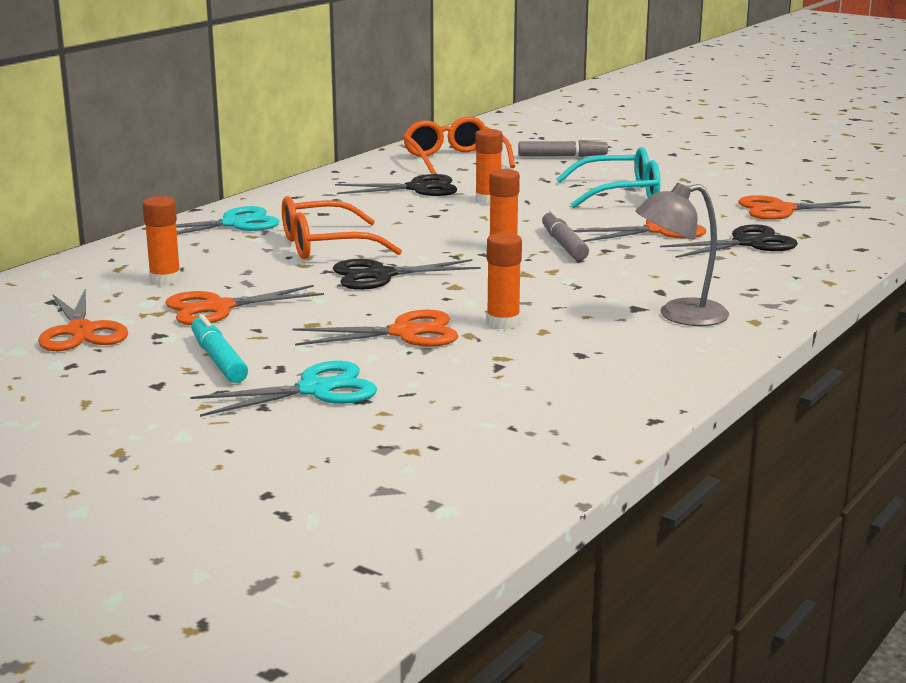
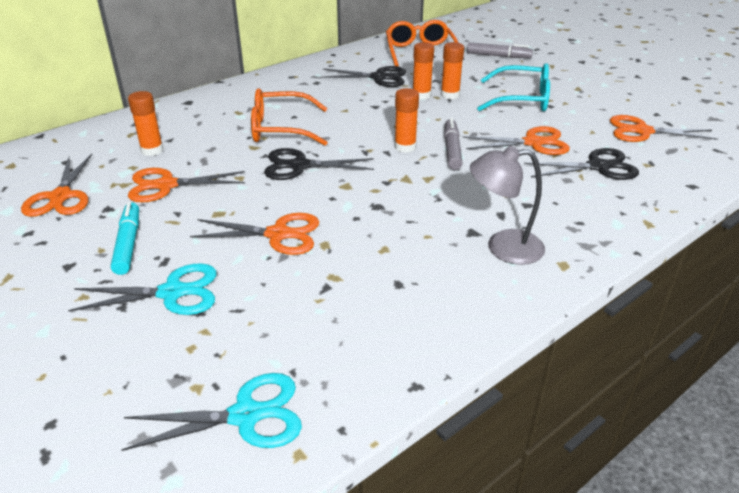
camera: 15 degrees right, 15 degrees up
turquoise scissors [142,206,279,234] -> turquoise scissors moved to [121,373,302,451]
orange glue stick [487,233,522,329] -> orange glue stick moved to [441,42,464,99]

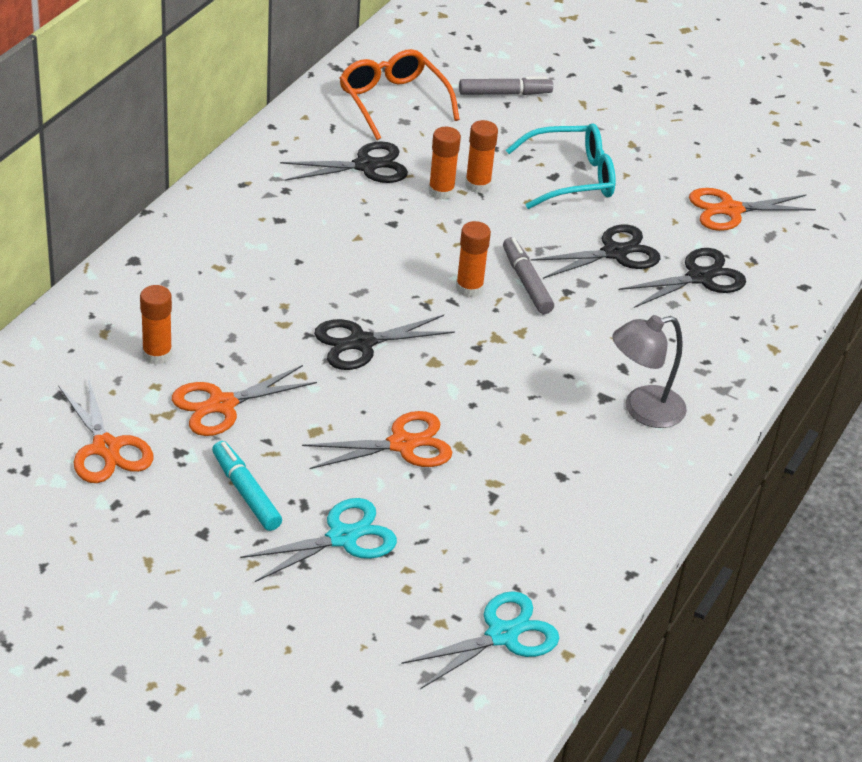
camera: 25 degrees left, 5 degrees up
orange glasses [251,88,328,146] -> none
orange scissors [462,126,570,155] -> black scissors [531,225,660,279]

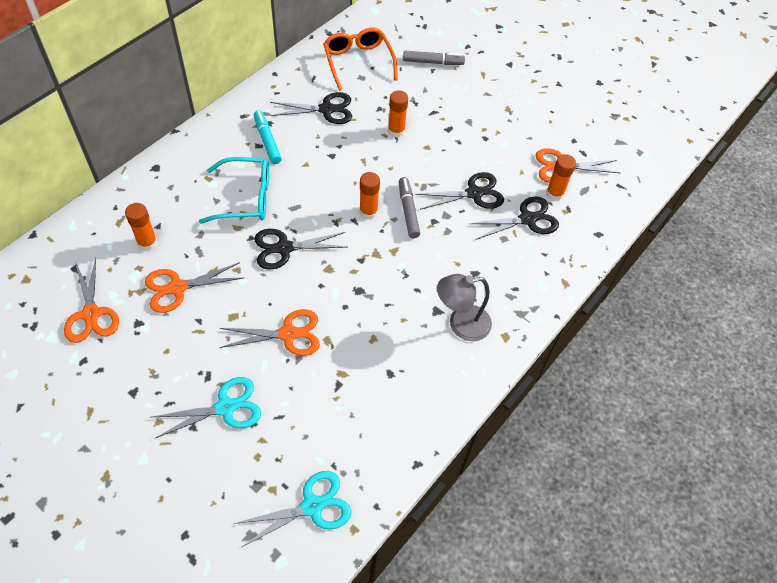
camera: 10 degrees right, 15 degrees up
turquoise marker [212,441,282,531] -> turquoise marker moved to [254,110,282,164]
orange glue stick [428,127,461,200] -> orange glue stick moved to [546,154,576,201]
turquoise glasses [506,123,615,209] -> turquoise glasses moved to [199,157,269,224]

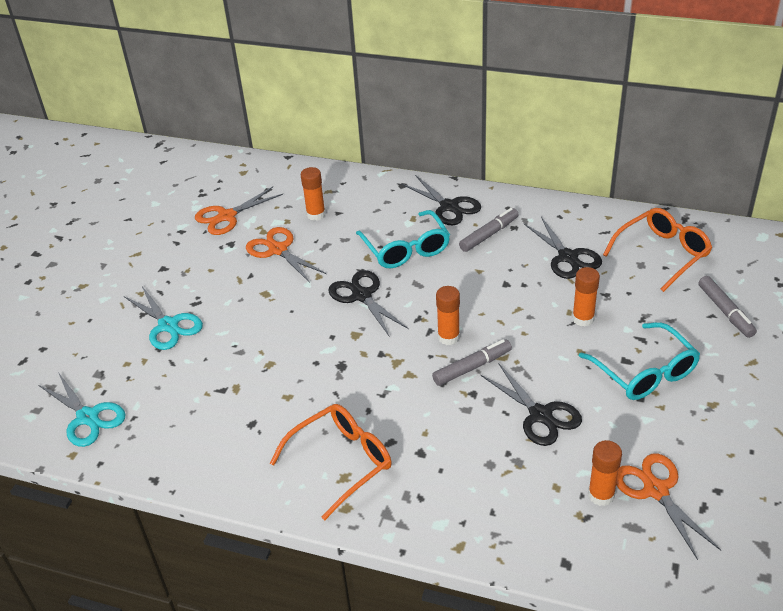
camera: 75 degrees right, 15 degrees down
orange scissors [219,309,320,356] -> none
turquoise marker [254,110,282,164] -> grey marker [459,208,519,252]
grey lamp [437,274,492,341] -> orange glasses [270,404,392,520]
black scissors [470,197,559,240] -> black scissors moved to [402,175,481,225]
none -> turquoise glasses [579,322,700,400]

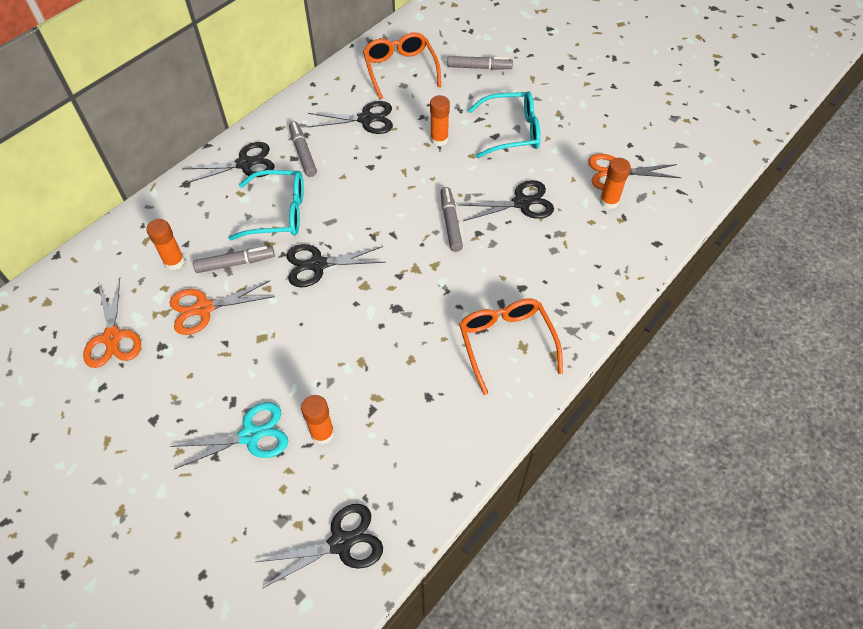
camera: 70 degrees left, 15 degrees up
turquoise scissors [38,372,126,447] -> black scissors [256,504,383,588]
orange glue stick [436,286,460,345] -> orange glue stick moved to [301,395,334,444]
none -> grey marker [193,246,275,273]

